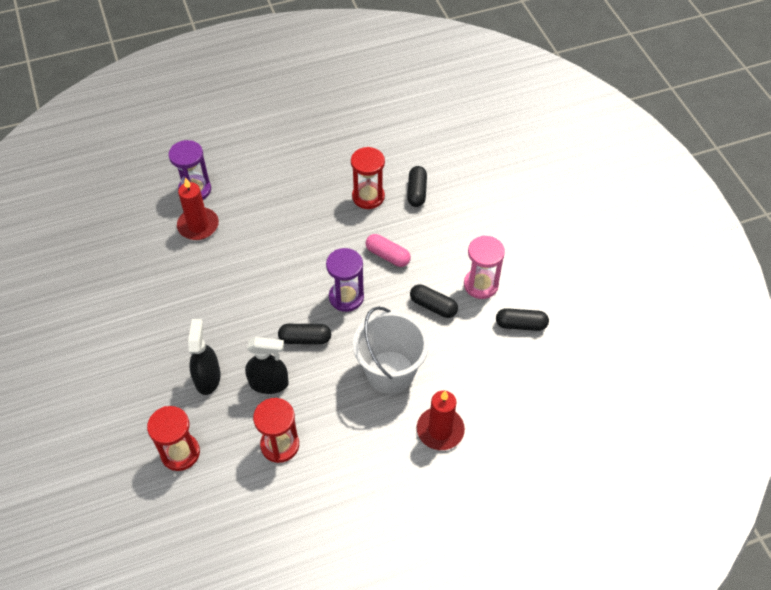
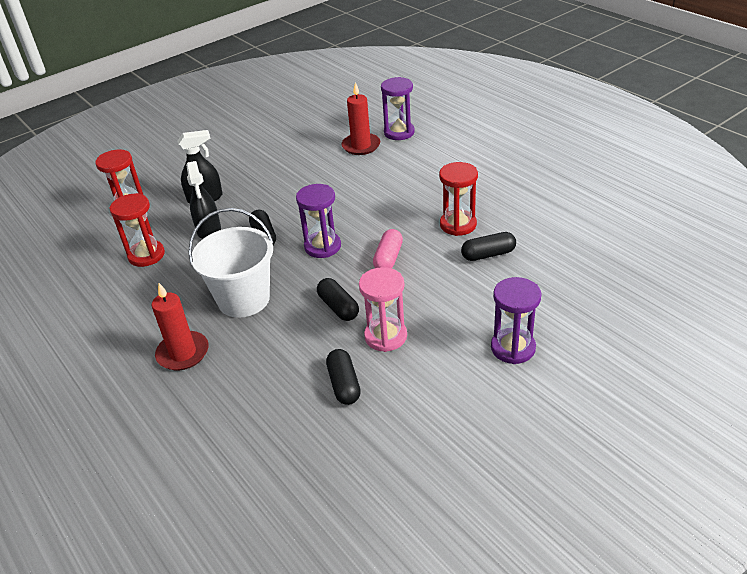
camera: 75 degrees right, 15 degrees down
black capsule [410,284,458,318] -> black capsule turned 45 degrees counterclockwise [317,278,359,321]
none -> purple hourglass [491,277,542,364]

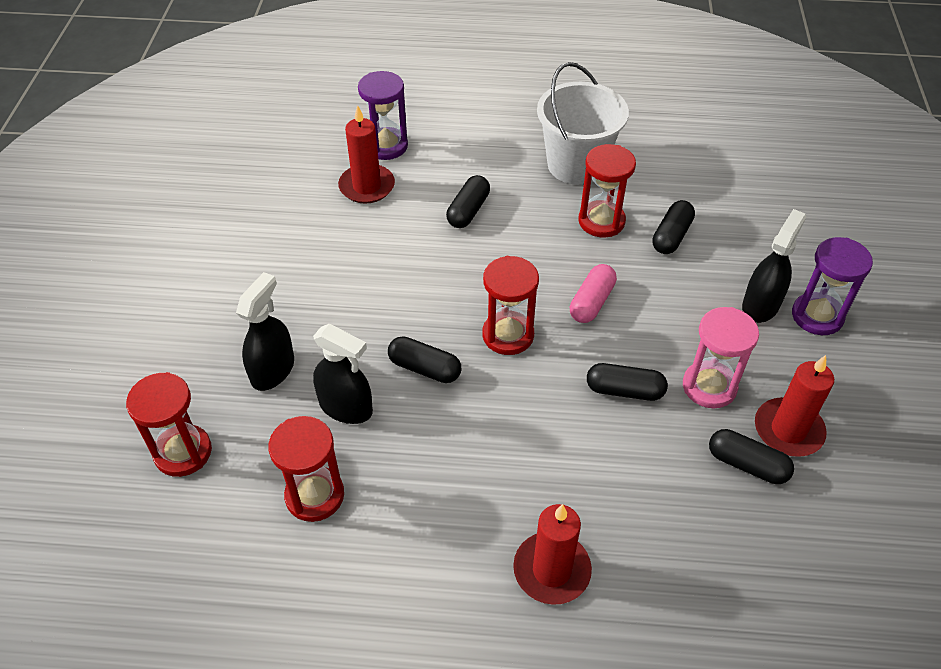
camera: 50 degrees left, 10 degrees up
white bucket [188,208,274,318] -> white bucket moved to [537,62,629,185]
purple hourglass [296,184,341,258] -> red hourglass [482,256,539,355]
pink capsule [373,229,403,269] -> pink capsule turned 60 degrees clockwise [570,264,617,323]
none -> black capsule [446,175,490,228]
none -> black spray bottle [742,209,806,323]
none -> red candle [755,355,834,457]

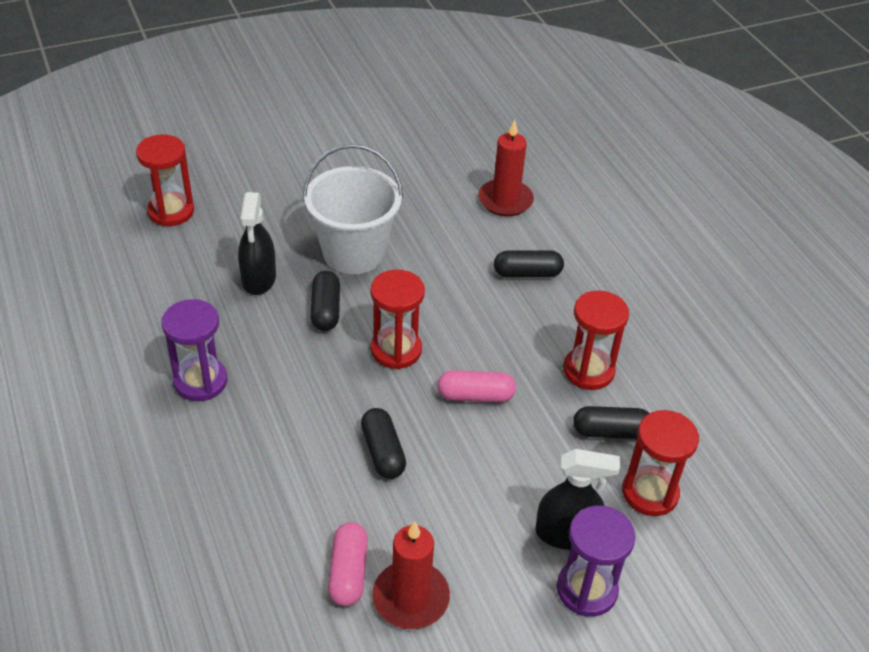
camera: 60 degrees right, 5 degrees down
black spray bottle [236,272,294,391] -> none
red hourglass [268,416,344,522] -> red hourglass moved to [622,410,699,516]
purple hourglass [358,71,408,160] -> purple hourglass moved to [161,299,227,401]
red candle [513,504,592,605] -> none
white bucket [537,62,629,185] -> white bucket moved to [303,144,403,274]
pink hourglass [683,307,759,408] -> none
black capsule [709,429,794,484] -> pink capsule [328,522,368,606]

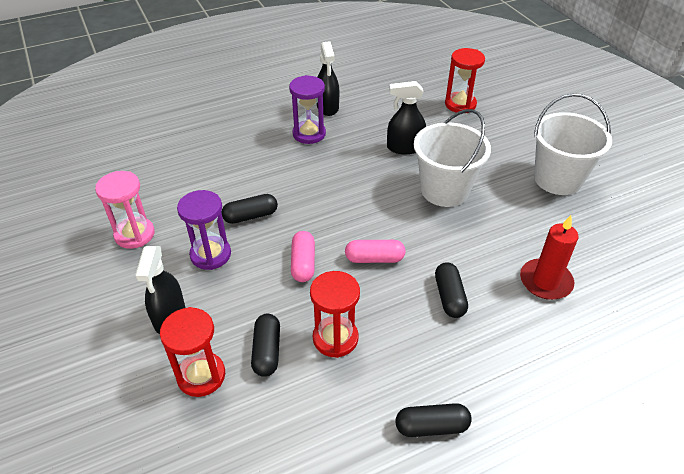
camera: 90 degrees right, 0 degrees up
black capsule [311,271,340,331] -> black capsule moved to [396,403,472,437]
pink capsule [328,522,368,606] -> pink capsule moved to [345,240,406,263]
red hourglass [371,270,425,369] -> none
red candle [372,521,450,629] -> pink hourglass [95,171,155,249]
purple hourglass [557,505,635,617] -> purple hourglass moved to [177,190,231,270]
none -> black spray bottle [317,41,339,116]
none -> white bucket [534,93,612,195]

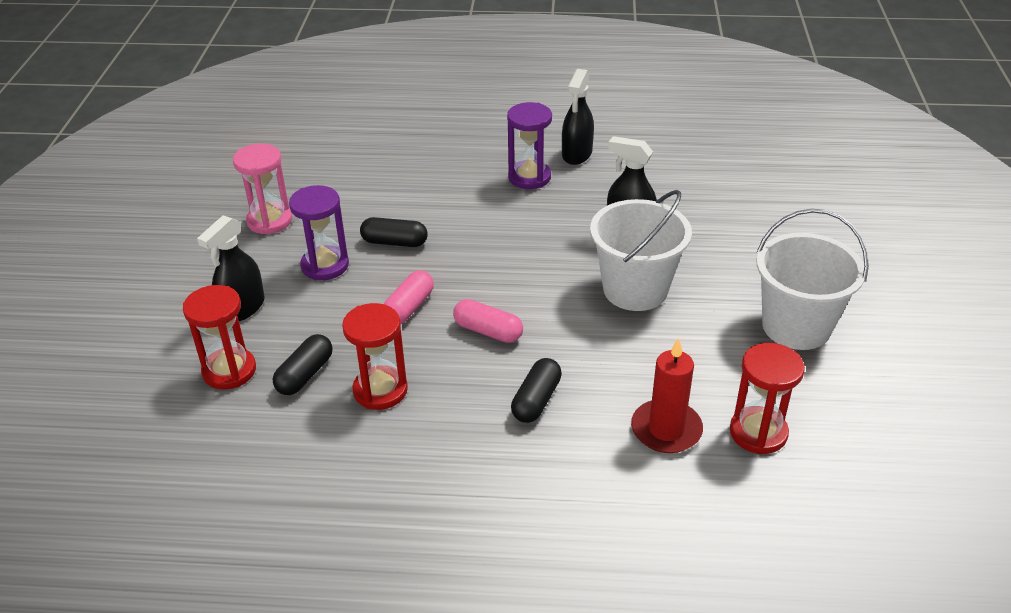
camera: 30 degrees right, 5 degrees down
black capsule [396,403,472,437] -> none
red hourglass [445,48,485,113] -> red hourglass moved to [730,343,805,454]

